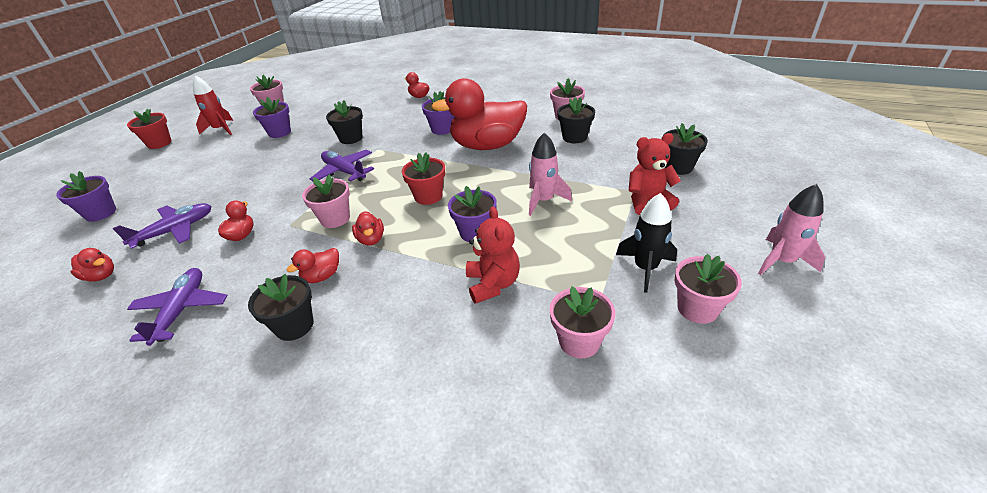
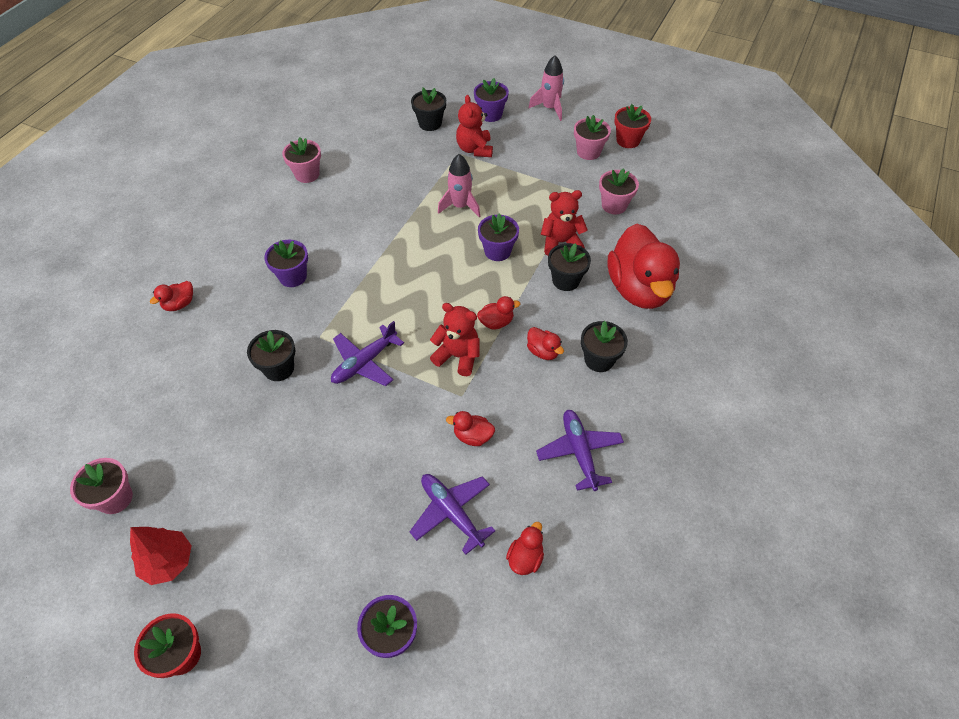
camera: 90 degrees left, 15 degrees up
purple plane [127,268,228,346] -> purple plane turned 75 degrees clockwise [536,410,624,491]
red rocket [193,75,233,135] -> red tree [130,527,192,585]
purple flower pot [253,97,291,138] -> purple flower pot moved to [474,78,509,122]
pink flower pot [302,174,350,228] -> red teddy bear [430,303,479,376]
red flower pot [402,153,445,205] -> red flower pot moved to [614,104,651,148]
red duck [431,78,527,150] -> red duck moved to [608,224,680,309]
black flower pot [557,97,595,143] -> black flower pot moved to [548,243,591,291]
black rocket [616,193,677,293] -> none

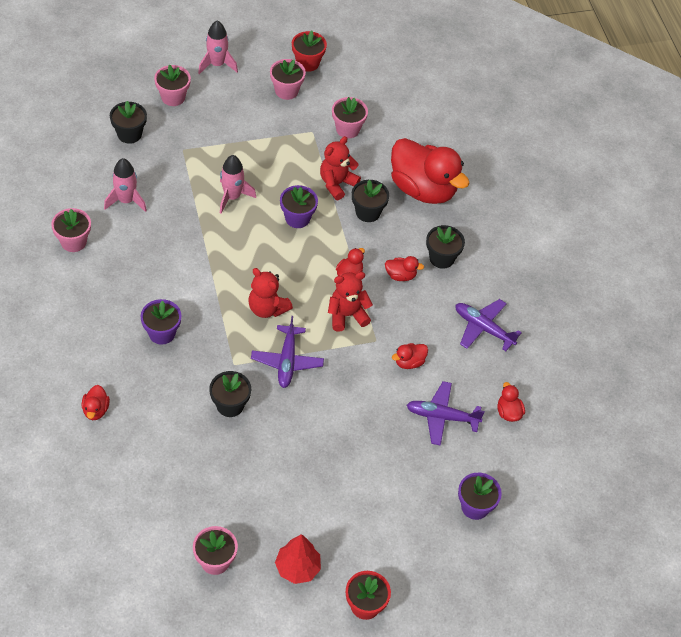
camera: 45 degrees left, 0 degrees up
red teddy bear [456,95,493,157] -> red teddy bear moved to [248,268,293,318]
purple flower pot [474,78,509,122] -> pink flower pot [154,64,191,106]
none -> pink rocket [104,158,147,212]

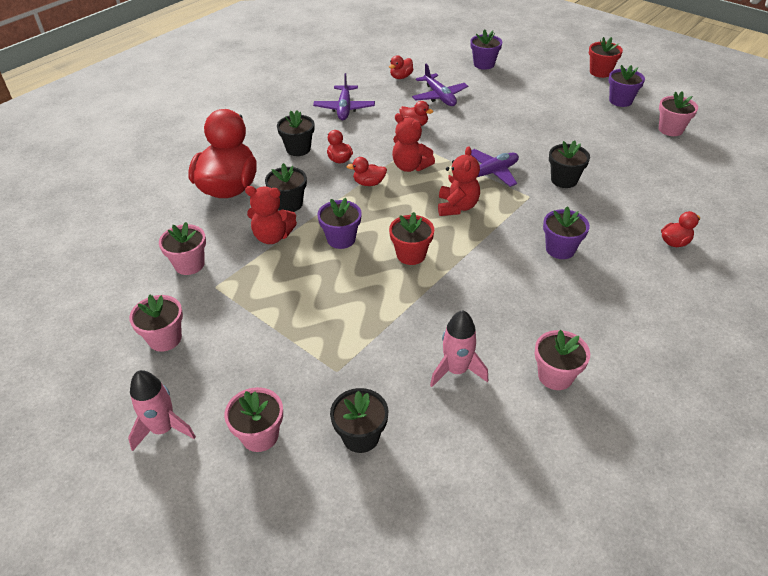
camera: 120 degrees left, 10 degrees down
pink rocket [220,155,256,214] -> none
red tree [275,534,321,584] -> purple flower pot [608,65,645,107]
red flower pot [292,31,327,72] -> red flower pot moved to [389,212,434,265]

